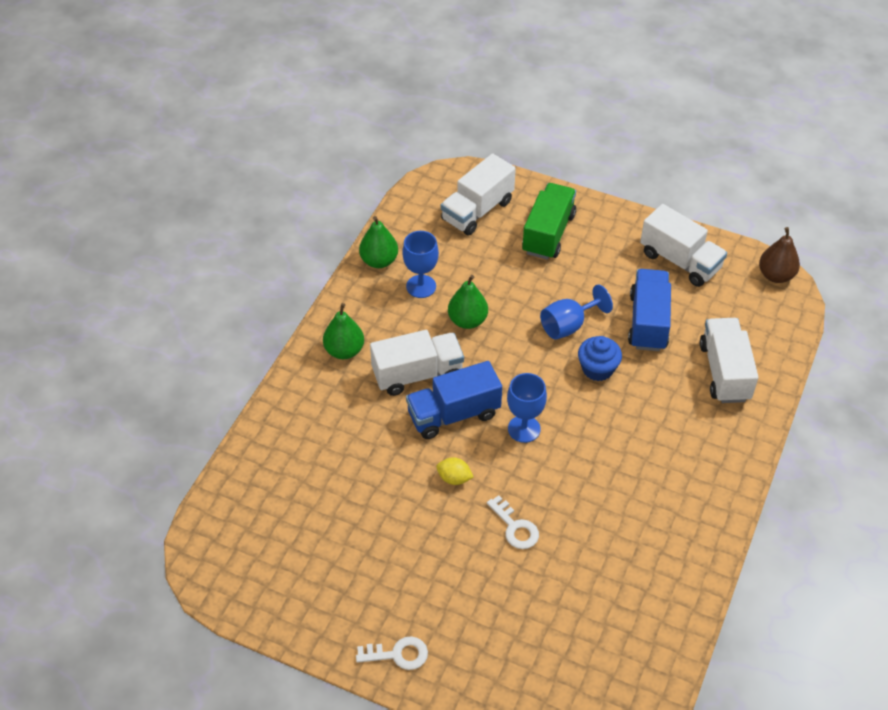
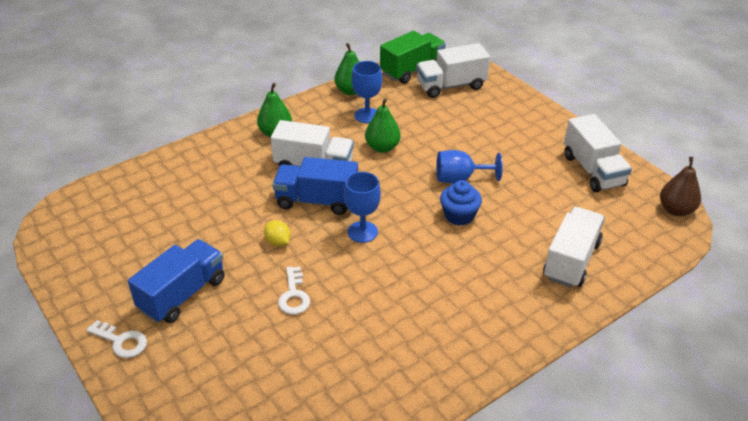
camera: 30 degrees right, 10 degrees down
green truck [522,183,576,260] -> green truck moved to [380,31,446,84]
blue truck [628,269,671,351] -> blue truck moved to [128,239,225,323]

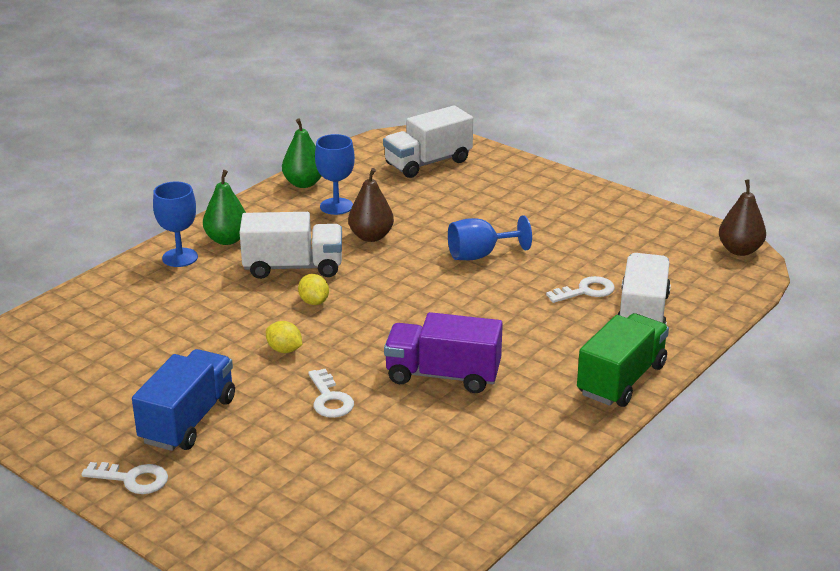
camera: 15 degrees left, 10 degrees down
blue truck [273,157,358,215] -> yellow lemon [298,274,329,305]
blue goblet [344,172,381,243] -> blue goblet moved to [153,181,198,267]
green pear [365,98,401,153] -> brown pear [348,168,394,242]
green truck [380,31,446,84] -> green truck moved to [577,313,669,407]
blue cupcake [440,180,482,226] -> none
white truck [564,114,632,192] -> none
none -> purple truck [384,312,503,393]
none -> white key [546,276,615,303]

